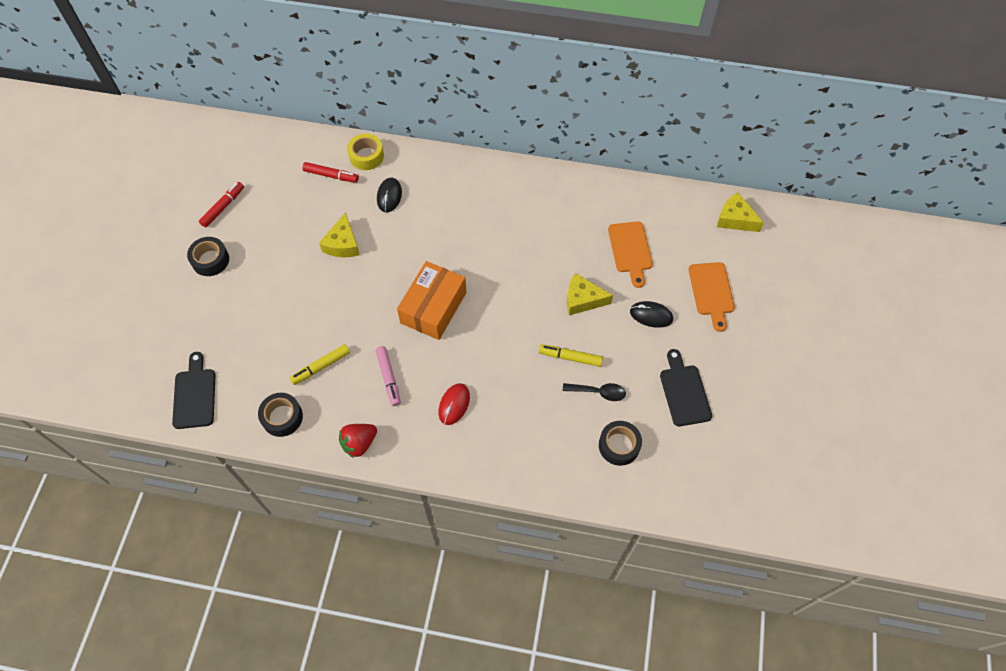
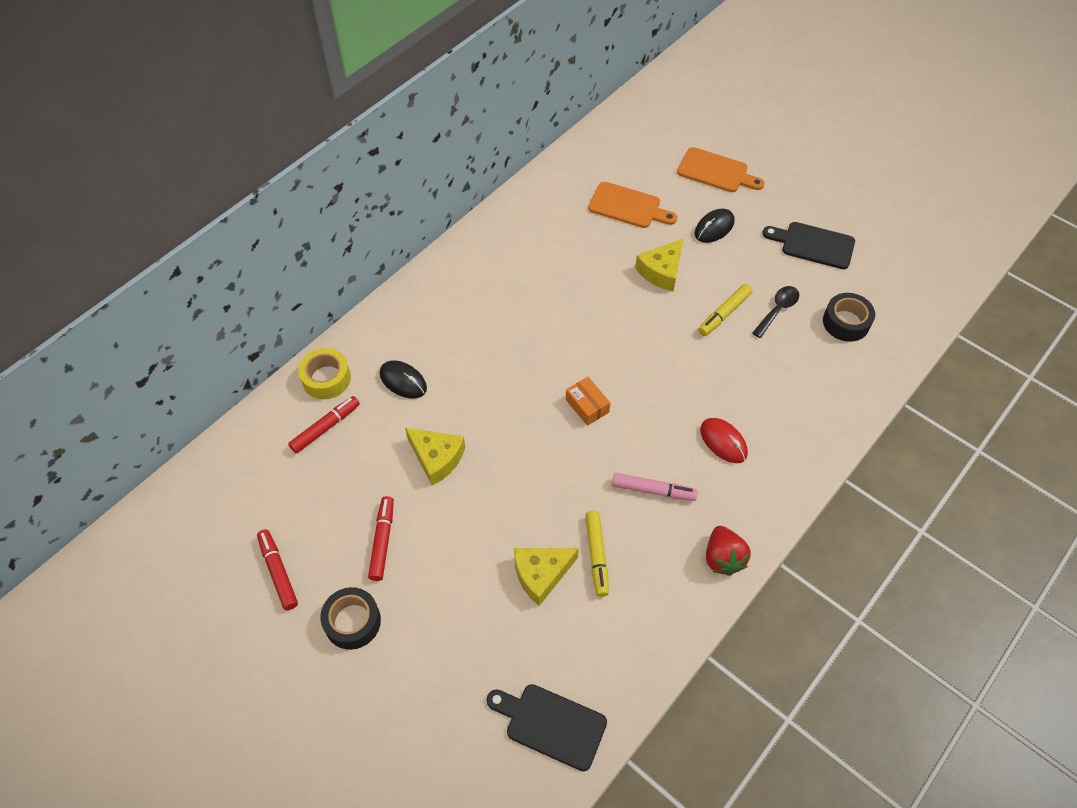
camera: 60 degrees left, 5 degrees down
black tape [258,393,303,437] -> none
orange box [397,261,466,340] -> orange box [566,377,610,426], size x0.48
yellow cheese [717,192,764,232] -> yellow cheese moved to [514,548,579,606]
none -> red marker [368,496,394,581]

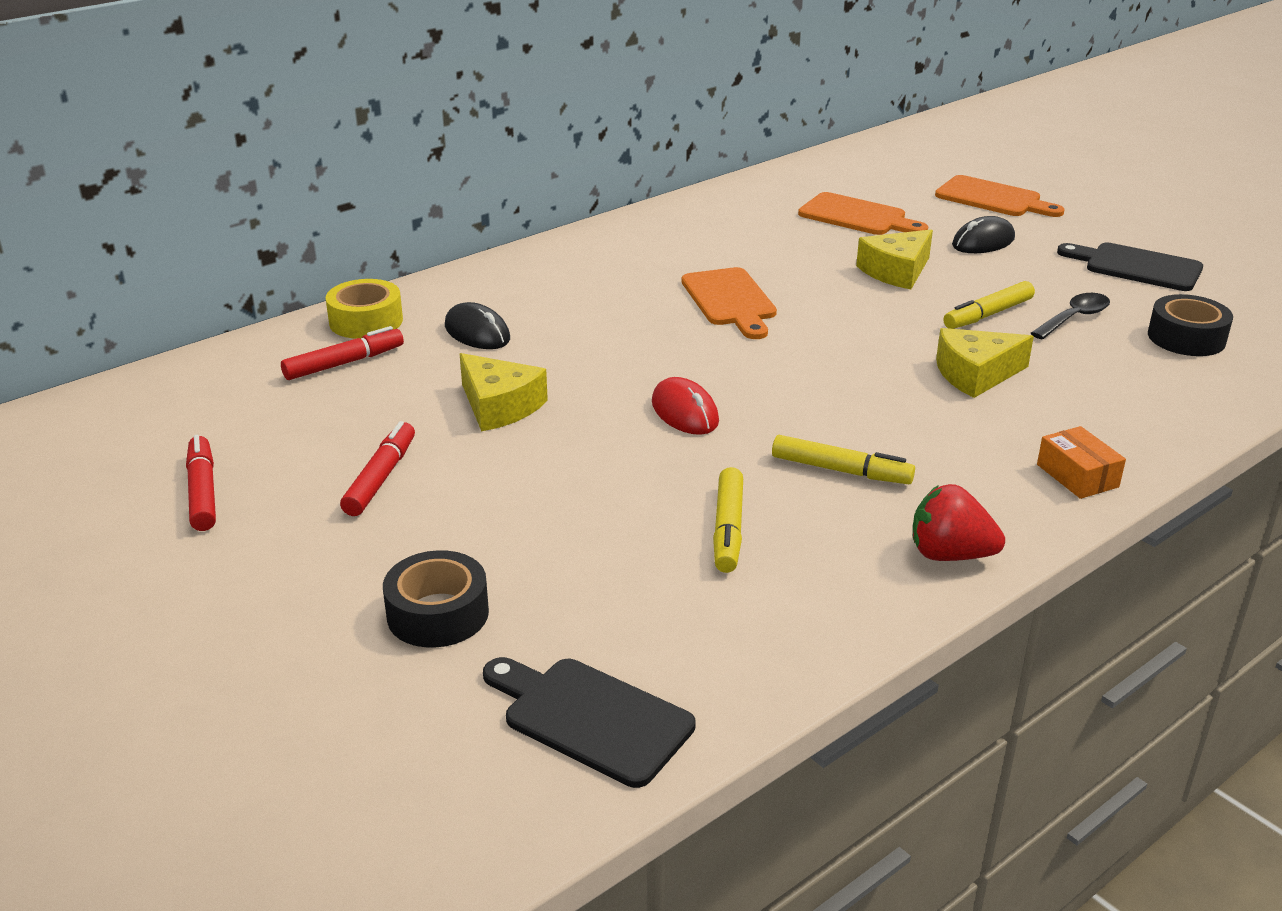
camera: 10 degrees right, 25 degrees down
black tape [320,587,381,650] -> black tape moved to [383,550,489,648]
yellow cheese [514,548,579,606] -> yellow cheese moved to [936,328,1034,398]
orange box [566,377,610,426] -> orange box moved to [1037,426,1126,499]
pink marker [612,473,698,501] -> yellow marker [772,435,915,484]
red mouse [700,418,748,463] -> red mouse moved to [652,377,719,435]
red strawberry [706,526,751,576] -> red strawberry turned 105 degrees clockwise [913,484,1005,561]
none -> orange cutting board [682,267,777,339]

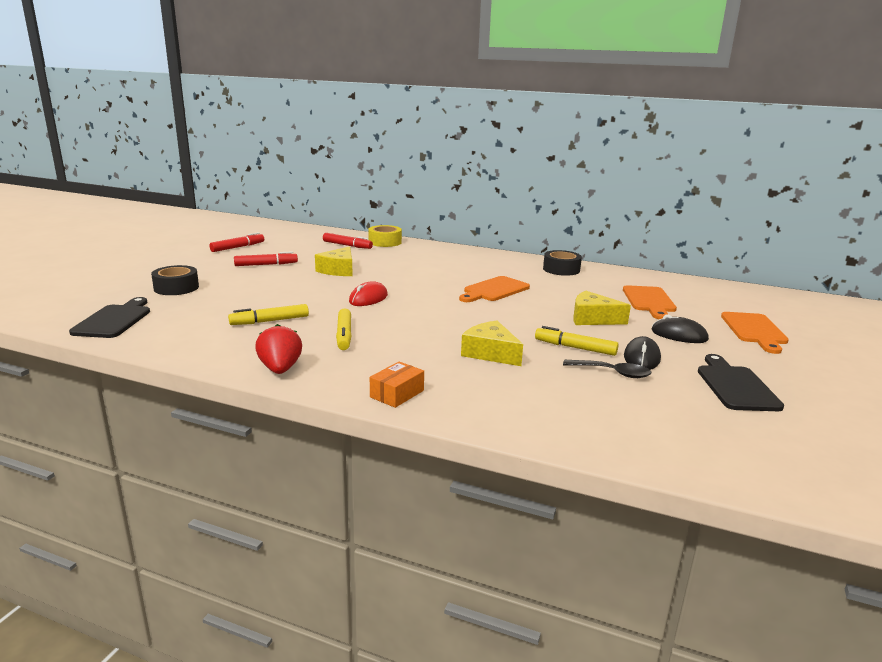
camera: 60 degrees right, 10 degrees down
black mouse [445,302,510,349] -> black mouse moved to [624,336,661,370]
black tape [1148,294,1233,356] -> black tape moved to [543,250,582,276]

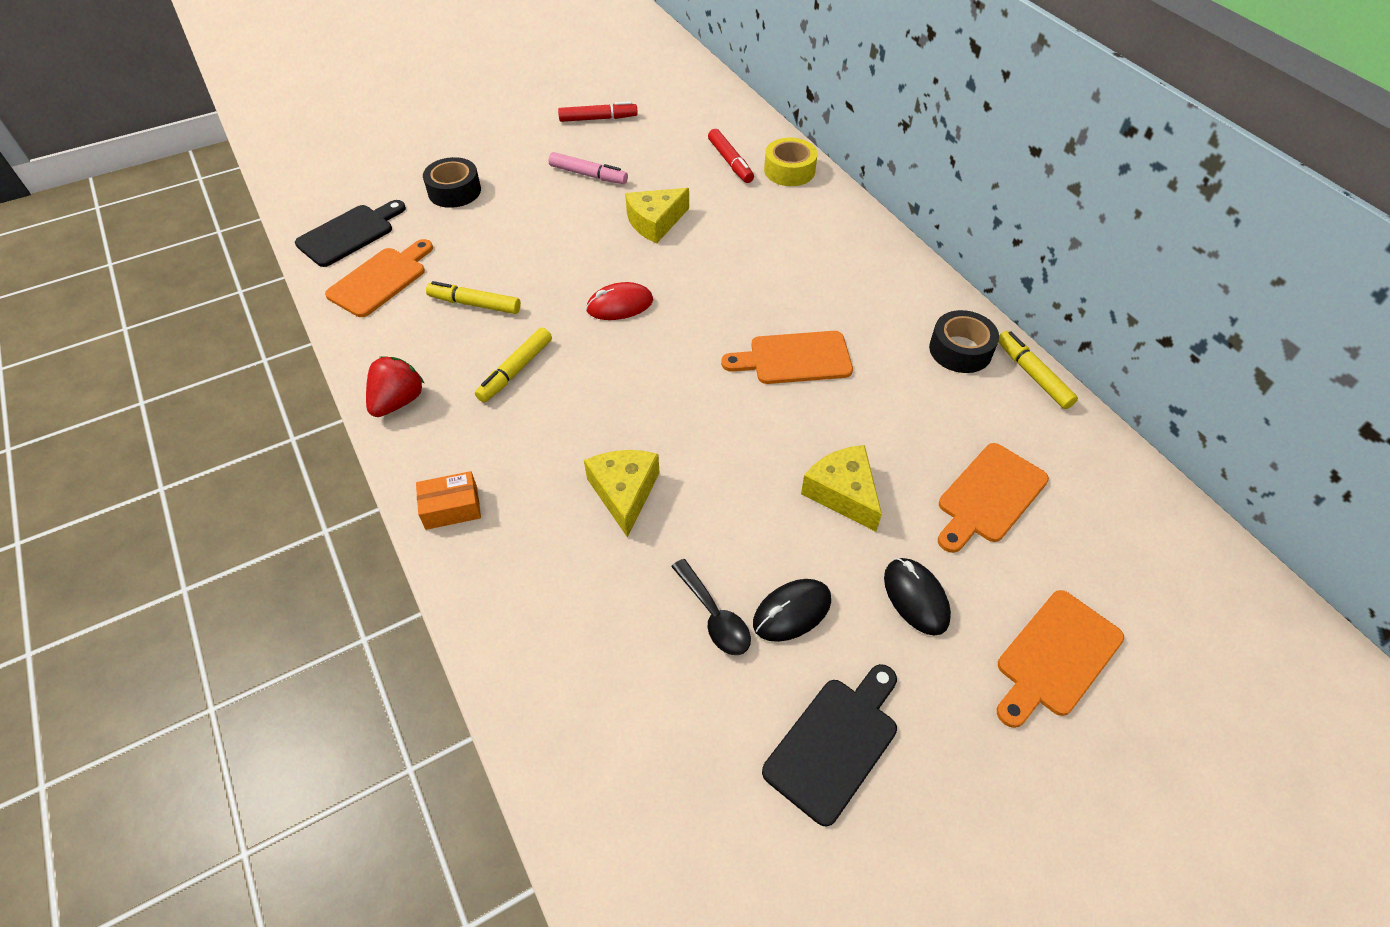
camera: 40 degrees right, 30 degrees up
red marker [234,251,298,266] -> pink marker [549,152,628,184]
yellow marker [535,326,619,356] -> yellow marker moved to [998,331,1078,409]
none -> orange cutting board [325,239,433,317]

